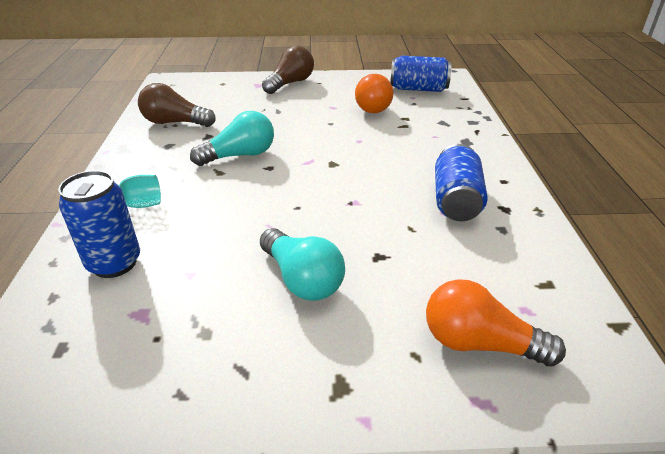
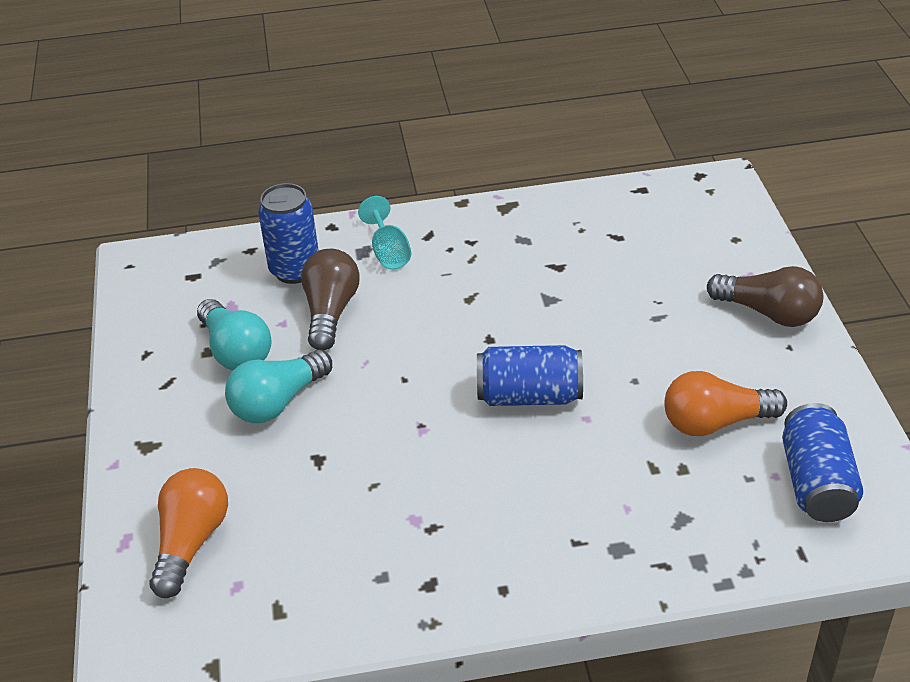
camera: 85 degrees right, 5 degrees up
brown light bulb [138,83,216,127] -> brown light bulb moved to [301,249,360,351]
turquoise light bulb [190,111,274,166] -> turquoise light bulb moved to [197,299,272,370]
blue can [435,144,488,221] -> blue can moved to [477,345,583,406]

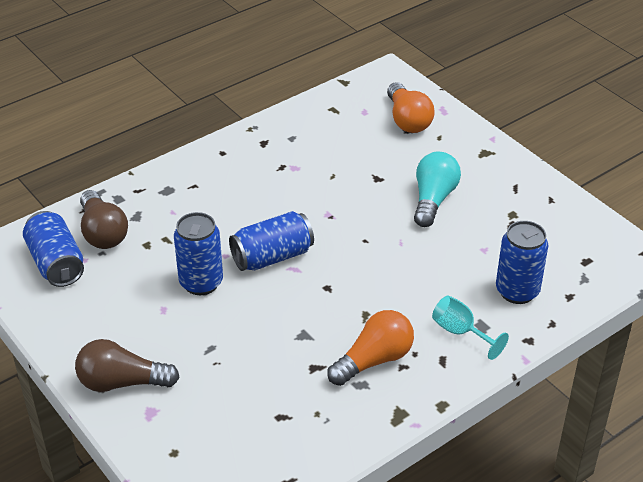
camera: 150 degrees right, 0 degrees up
turquoise light bulb [197,299,272,370] -> none
brown light bulb [301,249,360,351] -> brown light bulb moved to [80,190,128,249]
orange light bulb [664,371,787,436] -> orange light bulb moved to [328,310,414,386]
none -> blue can [174,212,223,295]

